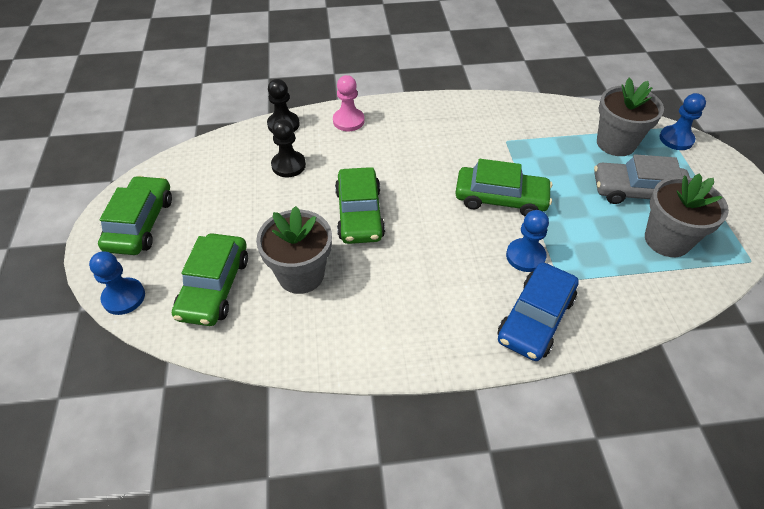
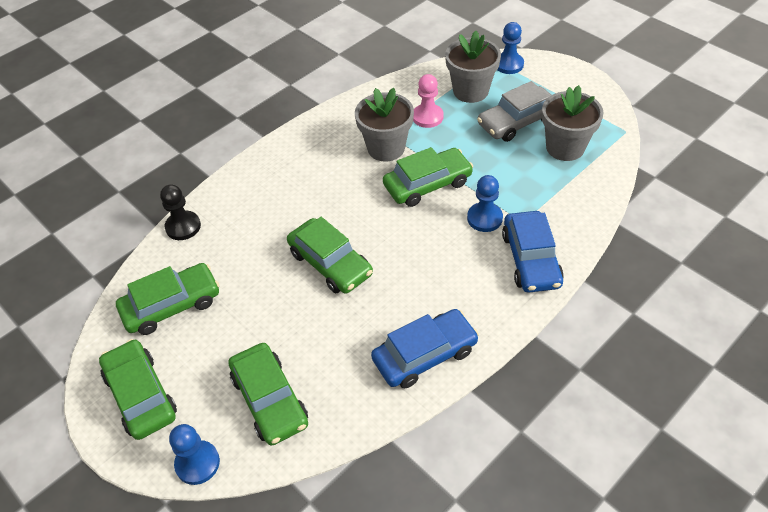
camera: 35 degrees left, 0 degrees up
grey flower pot [256,206,332,294] -> grey flower pot moved to [355,88,414,162]
black pawn [271,119,306,177] -> none
pink pawn [333,75,364,131] -> pink pawn moved to [413,74,444,128]
none -> green car [116,263,220,335]
none -> blue car [371,309,479,389]

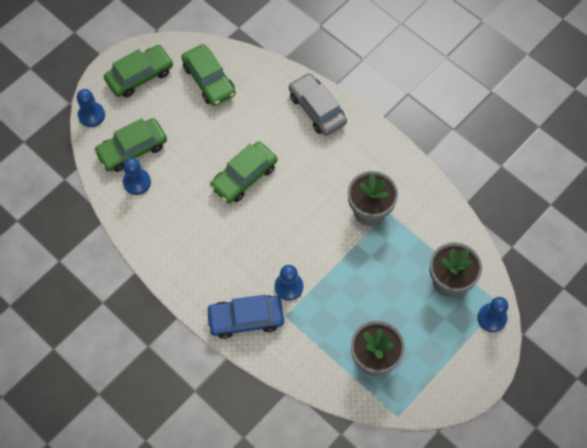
camera: 85 degrees right, 15 degrees up
black pawn [160,184,201,240] -> none
blue car [371,309,479,389] -> none
green car [383,147,473,207] -> none
pink pawn [413,74,444,128] -> none
grey car [477,81,551,142] -> grey car moved to [289,73,347,136]
none -> blue pawn [123,158,151,195]

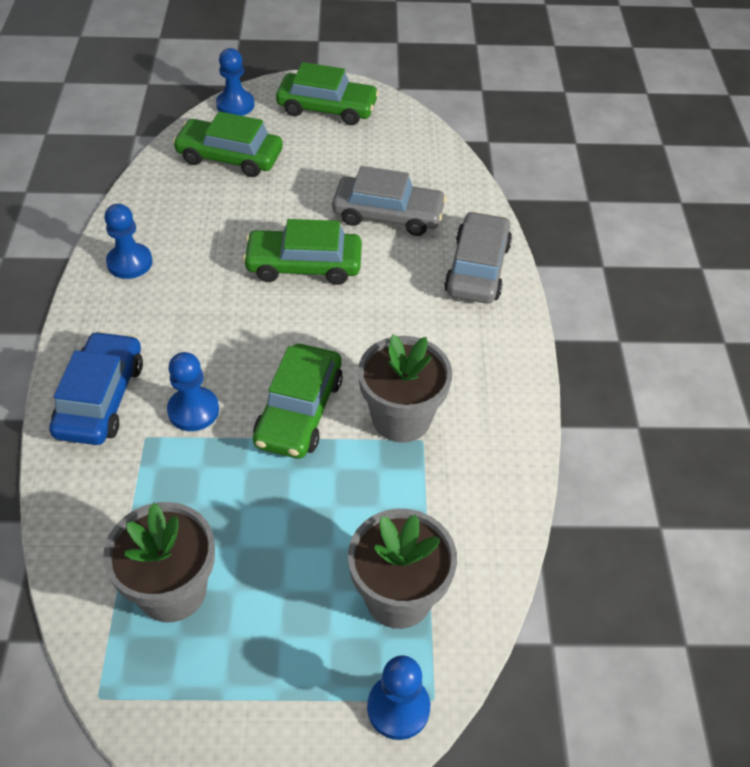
camera: 45 degrees right, 15 degrees down
blue pawn [123,158,151,195] -> blue pawn moved to [104,204,153,279]
green car [181,44,236,106] -> green car moved to [253,344,343,459]
blue car [206,294,284,339] -> blue car turned 60 degrees clockwise [49,331,143,445]
none -> grey car [332,166,447,236]

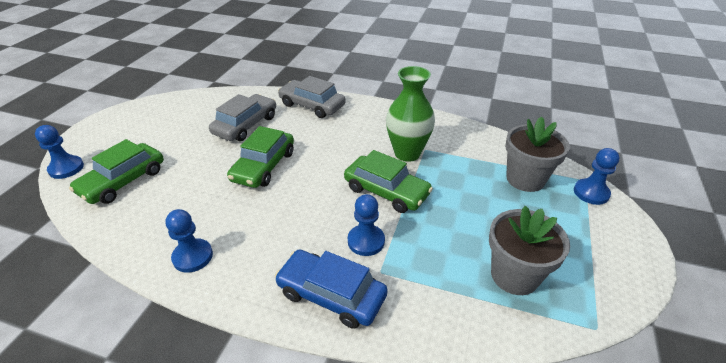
camera: 70 degrees left, 10 degrees down
green car [276,62,379,125] -> none
grey flower pot [358,334,452,443] -> green vase [386,66,435,162]

